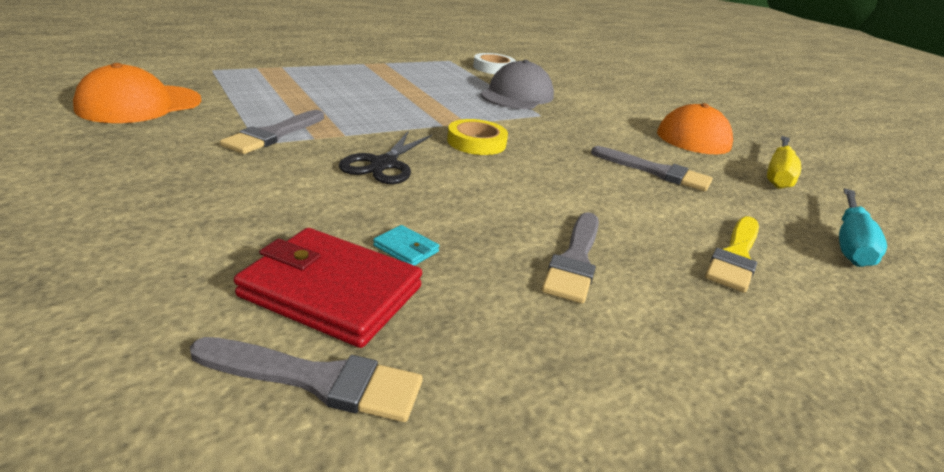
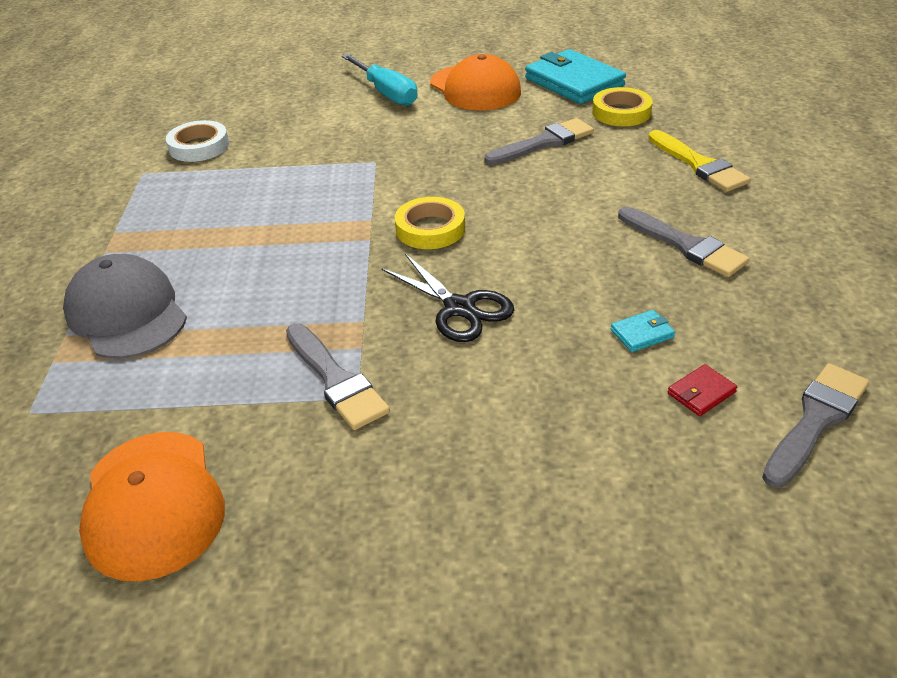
camera: 55 degrees left, 10 degrees up
red wallet [234,228,422,348] -> red wallet [668,364,737,416], size x0.42
grey cap [480,60,554,109] -> grey cap moved to [63,254,187,359]
yellow screwdriver [767,136,801,189] -> turquoise wallet [525,49,626,104]
turquoise screwdriver [839,188,887,267] -> turquoise screwdriver moved to [342,54,418,106]
none -> yellow tape [592,87,653,126]

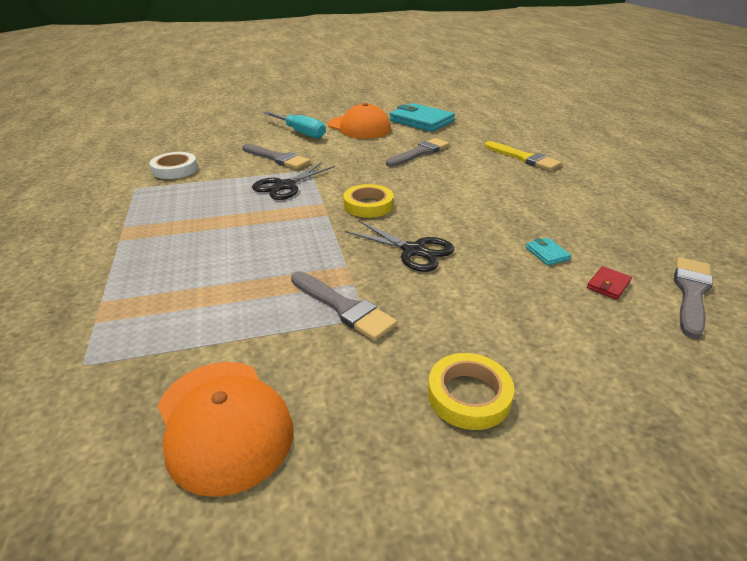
camera: 15 degrees left, 5 degrees down
grey cap [63,254,187,359] -> none
yellow tape [592,87,653,126] -> yellow tape moved to [428,353,514,430]
turquoise wallet [611,310,675,352] -> turquoise wallet turned 75 degrees counterclockwise [526,238,571,265]
grey brush [618,207,750,277] -> grey brush moved to [242,144,310,169]
none -> black scissors [252,163,335,200]

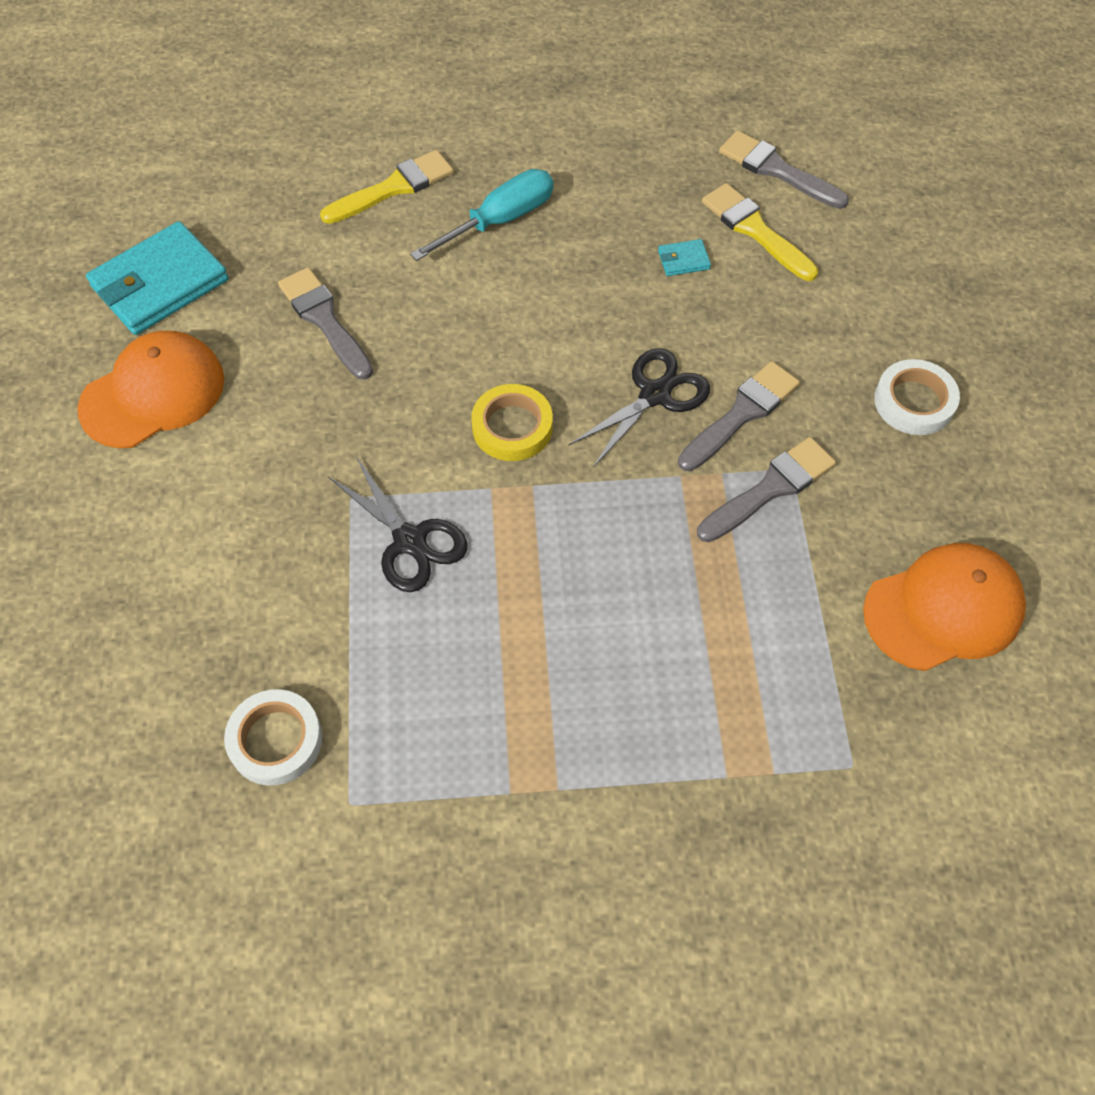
camera: 80 degrees left, 25 degrees up
grey brush [242,144,310,169] -> grey brush moved to [678,361,800,471]
turquoise screwdriver [263,111,326,138] -> turquoise screwdriver moved to [410,169,553,261]
yellow tape [428,353,514,430] -> white tape [874,359,960,435]
red wallet [587,266,632,300] -> yellow brush [702,183,818,281]

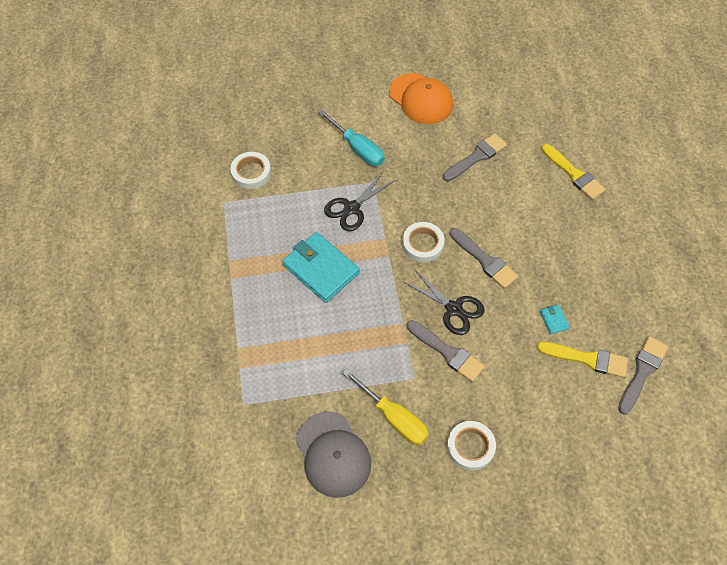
camera: 85 degrees right, 0 degrees up
turquoise wallet [86,221,229,335] -> turquoise wallet moved to [282,232,360,303]
turquoise screwdriver [410,169,553,261] -> turquoise screwdriver moved to [318,110,384,166]
yellow tape [471,384,553,461] -> white tape [402,222,445,262]
grey brush [697,437,836,542] -> grey brush moved to [449,228,518,289]
yellow brush [702,183,818,281] -> yellow brush turned 60 degrees clockwise [537,342,628,378]
orange cap [863,543,1026,671] -> grey cap [296,411,371,498]
none -> yellow screwdriver [342,369,429,445]

